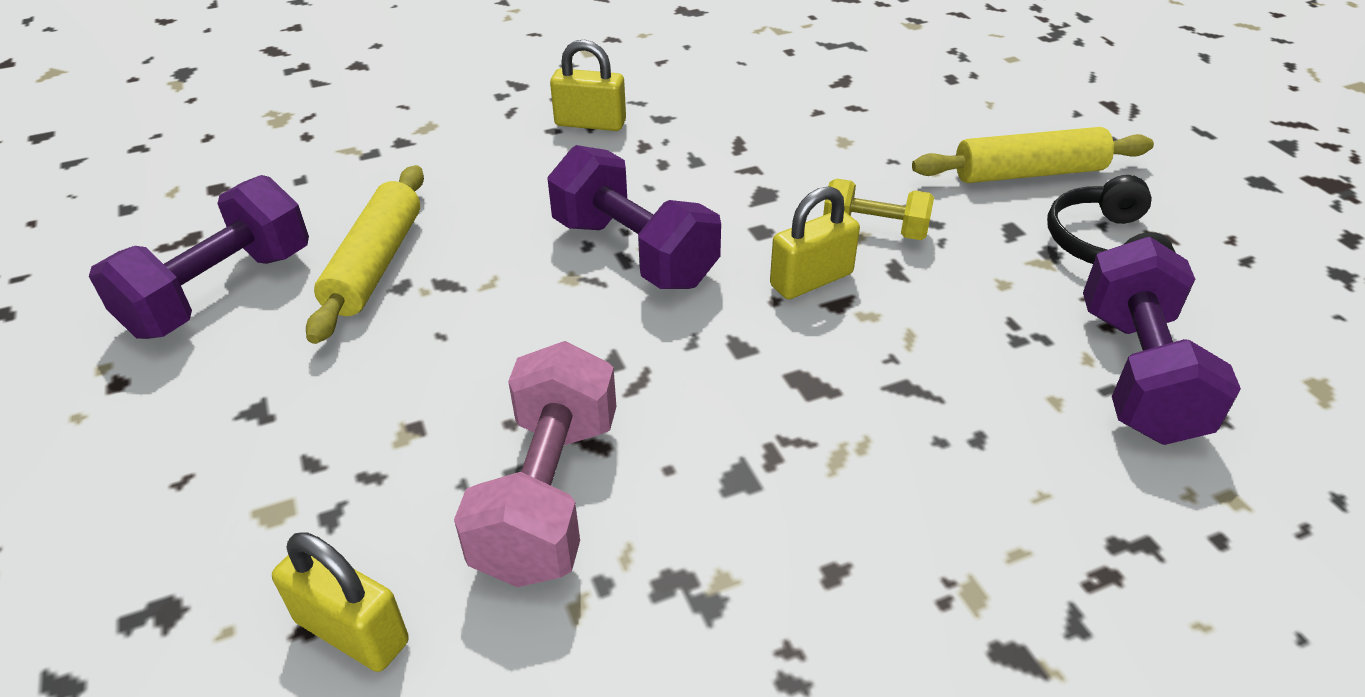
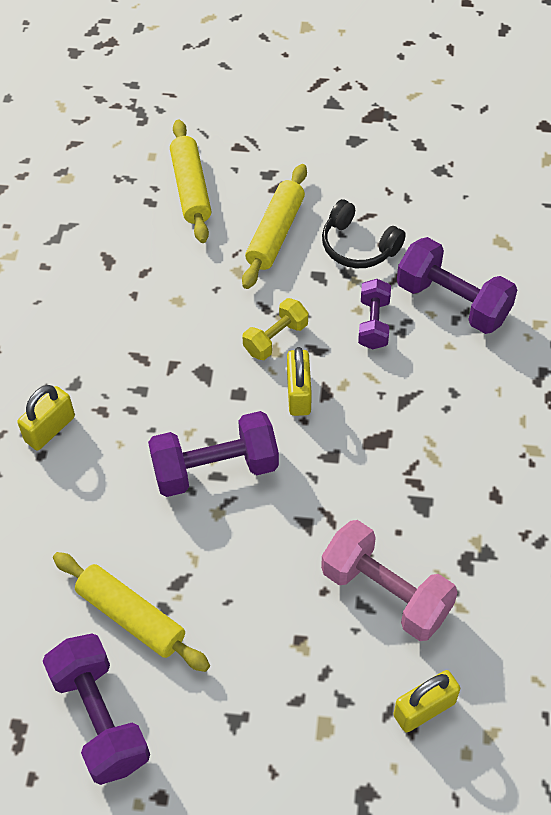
camera: 60 degrees left, 15 degrees up
none -> yellow rolling pin [170,120,212,243]
none -> purple dumbbell [358,279,391,349]

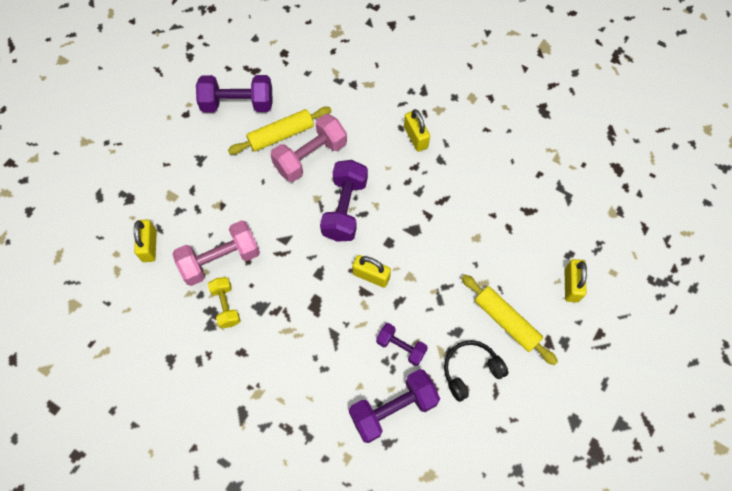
camera: 115 degrees right, 10 degrees up
yellow rolling pin [170,120,212,243] -> yellow padlock [565,259,587,302]
yellow dumbbell [242,298,308,360] -> yellow dumbbell moved to [208,277,241,328]
none -> pink dumbbell [270,114,347,182]

